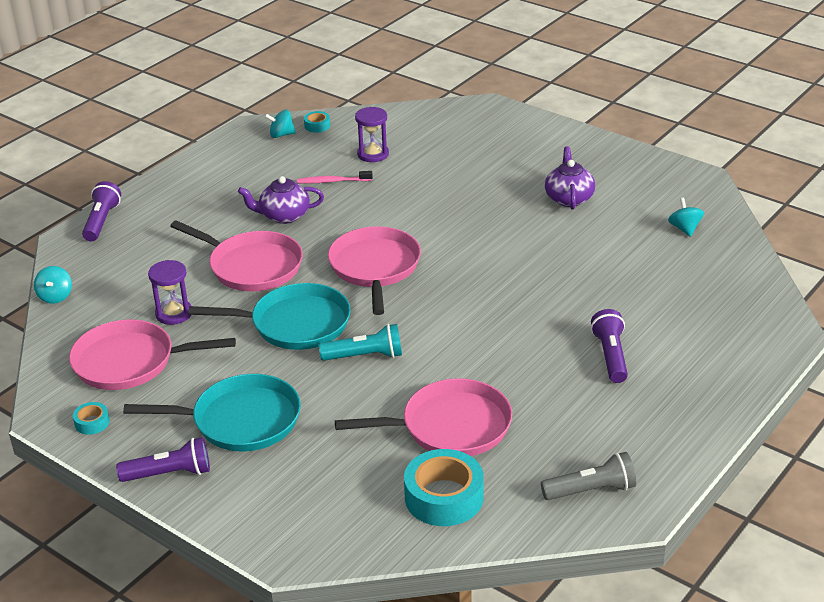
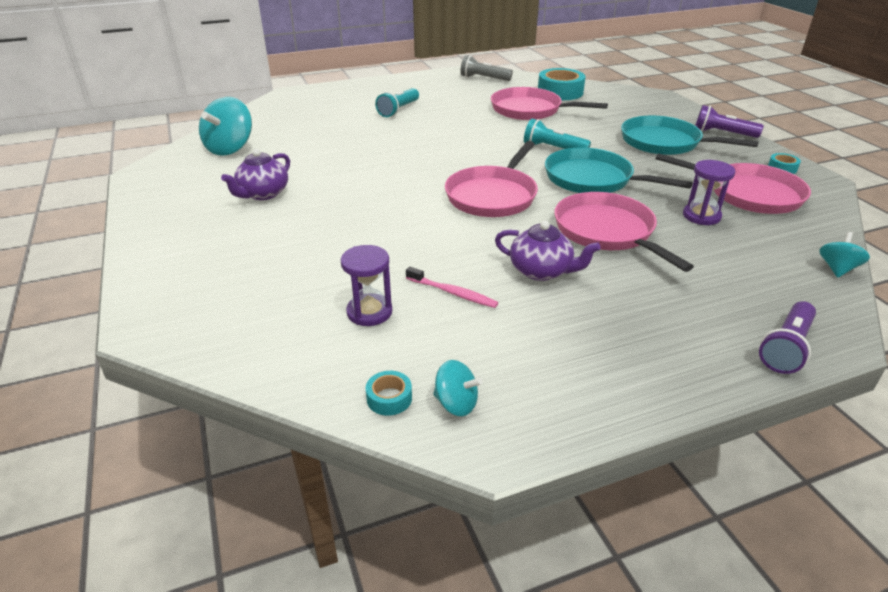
camera: 150 degrees left, 0 degrees up
purple flashlight [591,309,628,383] -> turquoise flashlight [375,88,419,117]
turquoise spinning top [668,198,704,237] -> turquoise spinning top [199,97,252,156], size x1.85

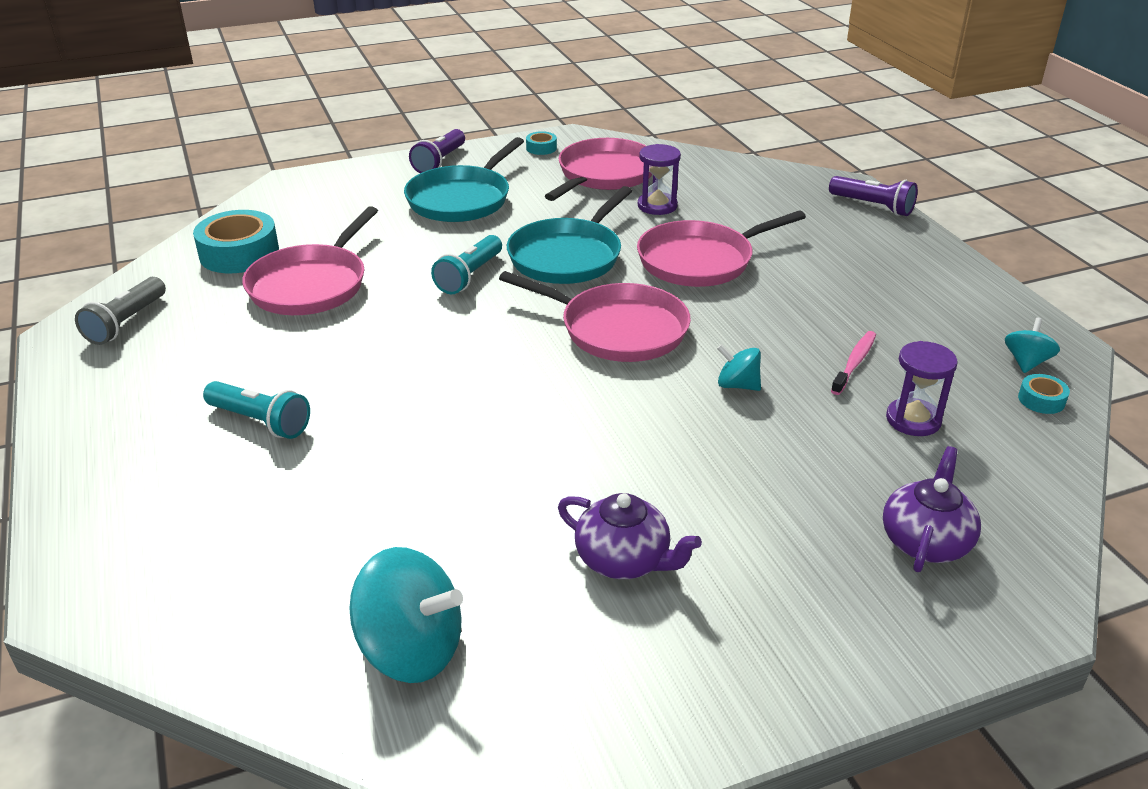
camera: 90 degrees left, 0 degrees up
purple teapot [495,221,601,281] -> purple teapot moved to [883,446,981,572]
turquoise spinning top [819,232,870,278] -> turquoise spinning top moved to [717,344,761,391]

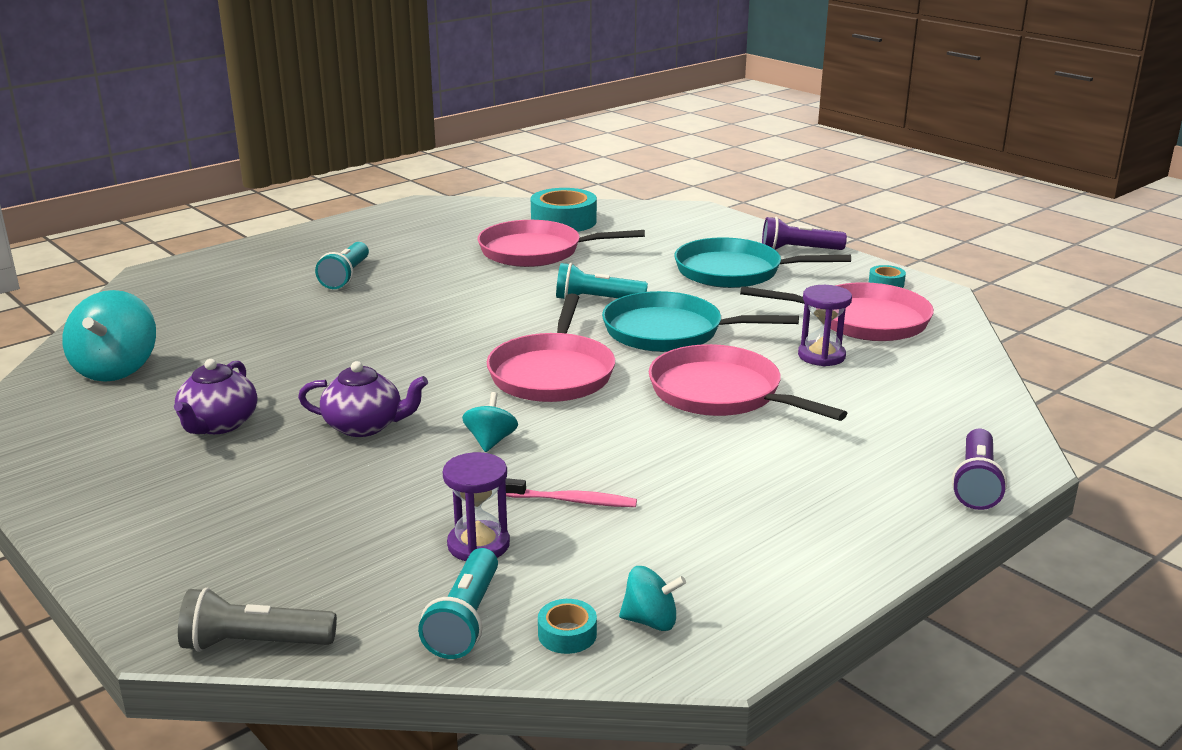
camera: 70 degrees right, 10 degrees down
grey flashlight [75,277,166,345] -> grey flashlight moved to [178,587,337,652]
purple teapot [883,446,981,572] -> purple teapot moved to [298,361,428,437]
none -> turquoise flashlight [418,548,498,659]

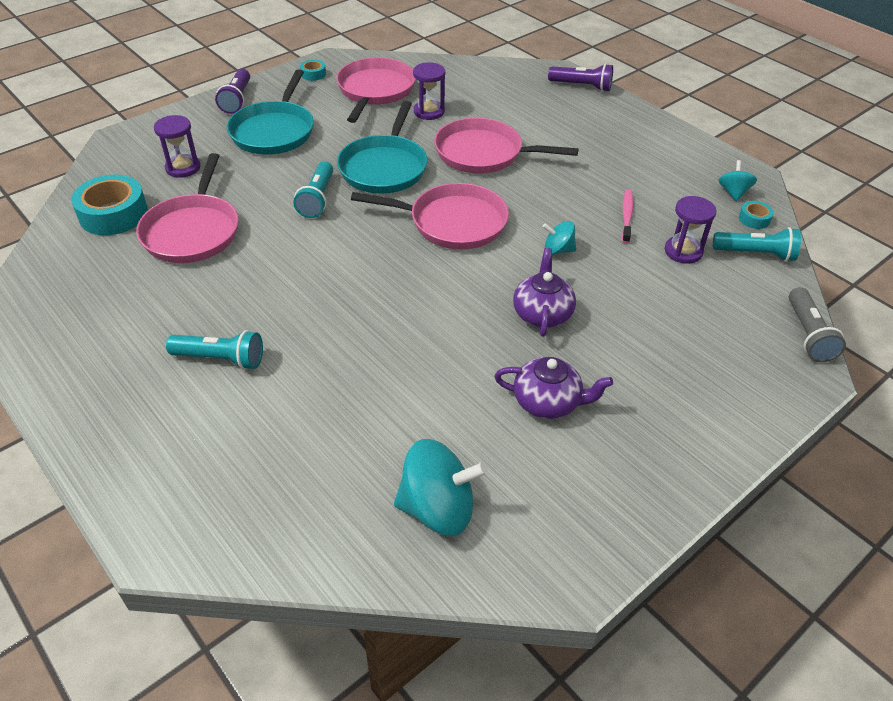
camera: 90 degrees left, 20 degrees up
pink pan [649,344,847,421] -> pink pan turned 60 degrees clockwise [434,118,579,173]
none -> purple hourglass [154,115,201,178]

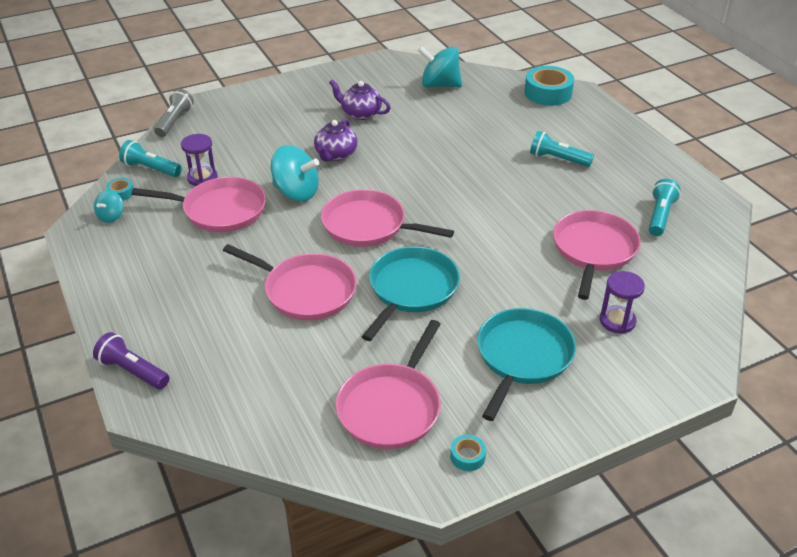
camera: 165 degrees left, 5 degrees down
turquoise tape [71,175,148,235] -> turquoise tape moved to [524,66,574,106]
purple flashlight [215,69,250,114] -> none
turquoise flashlight [293,161,333,218] -> turquoise flashlight moved to [649,179,681,236]
purple hourglass [413,62,445,120] -> none
turquoise spinning top [543,221,576,255] -> turquoise spinning top [271,145,319,201], size x1.85
pink toothbrush [622,189,633,243] -> pink pan [132,177,266,232]

